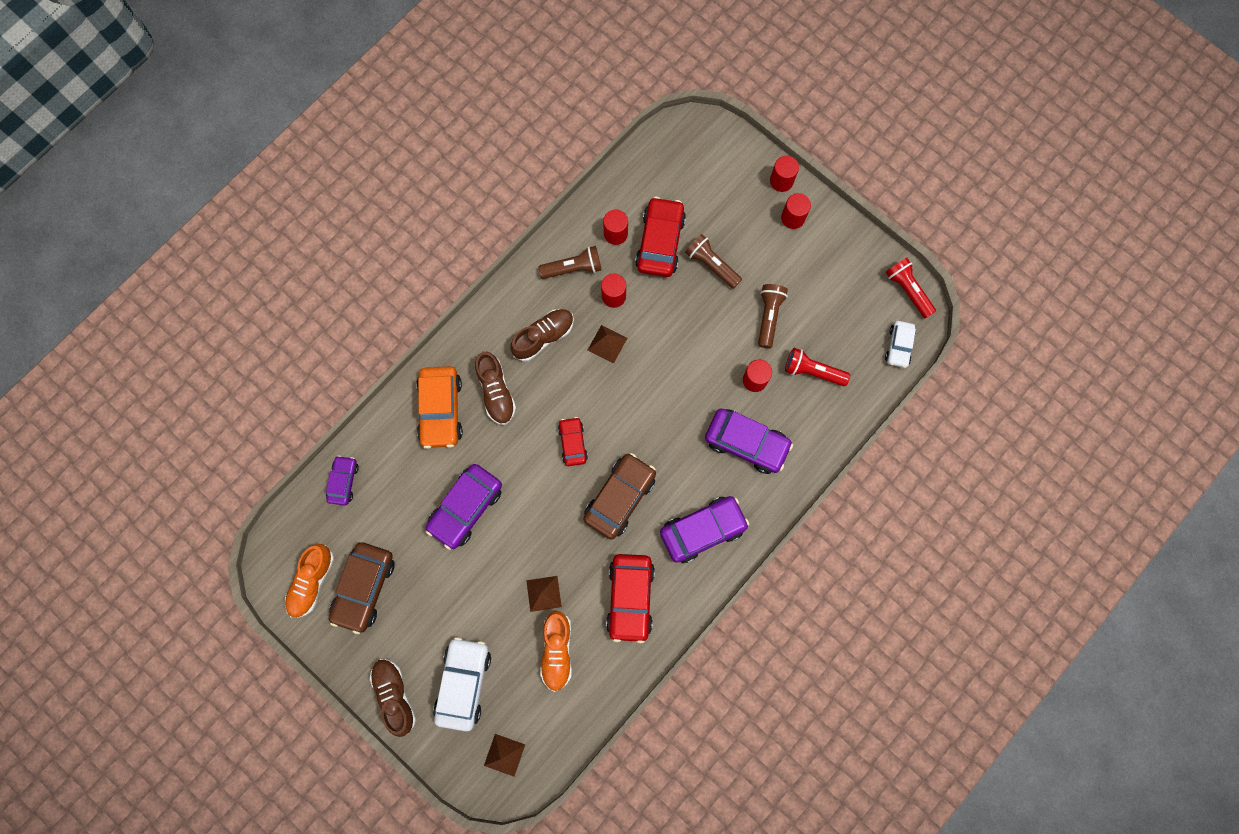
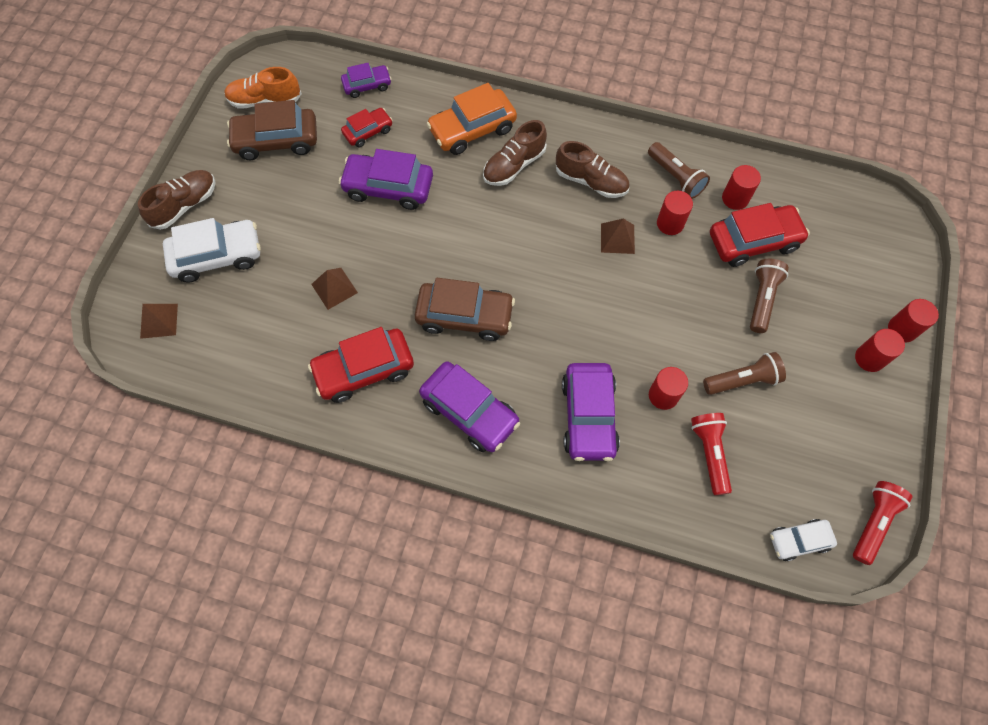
camera: 65 degrees right, 10 degrees down
orange shoe [540,611,572,692] -> none
red car [558,417,588,466] -> red car moved to [341,108,392,147]

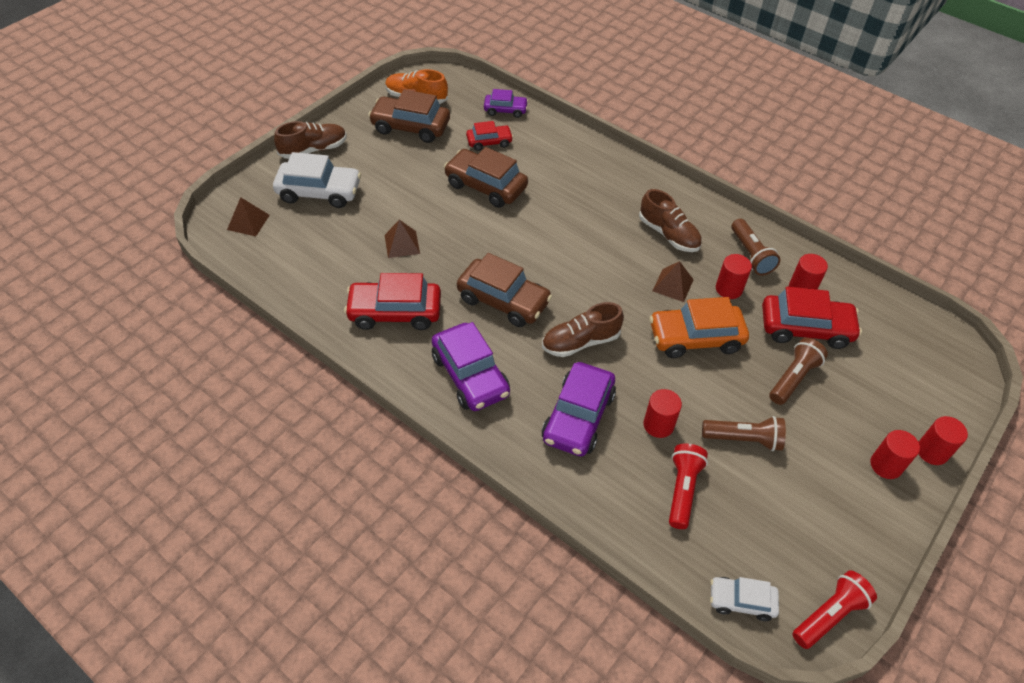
camera: 20 degrees right, 15 degrees down
purple car [339,149,433,210] -> brown car [444,147,528,208]
orange car [426,83,517,155] -> orange car moved to [649,297,749,358]
brown shoe [483,120,547,186] -> brown shoe moved to [542,302,624,357]

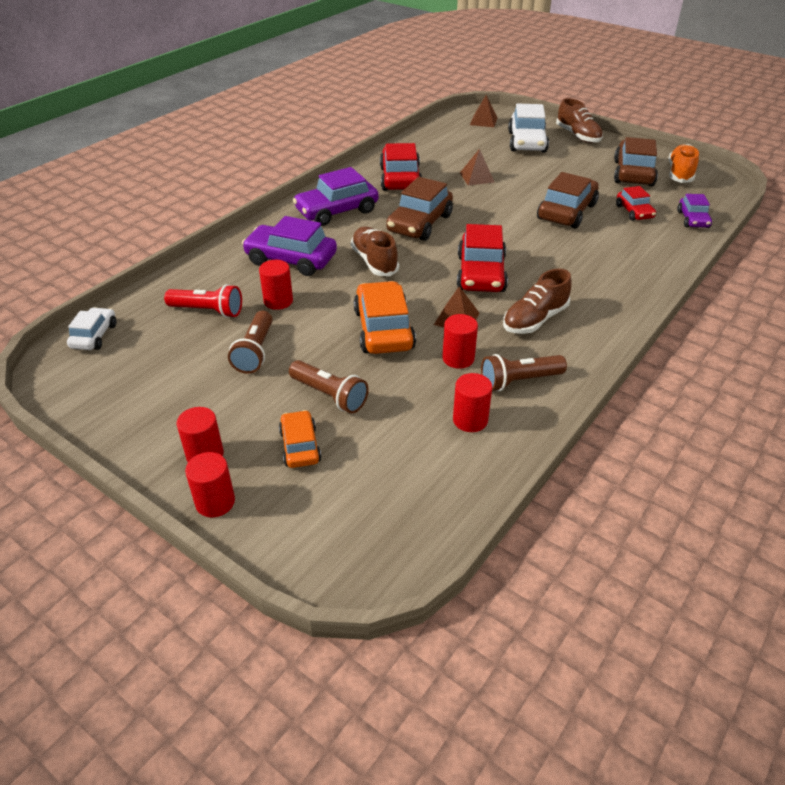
camera: 90 degrees right, 10 degrees down
red car [762,287,862,349] -> red car moved to [457,224,508,292]
red flashlight [792,570,877,649] -> none
none -> orange car [279,410,321,468]

